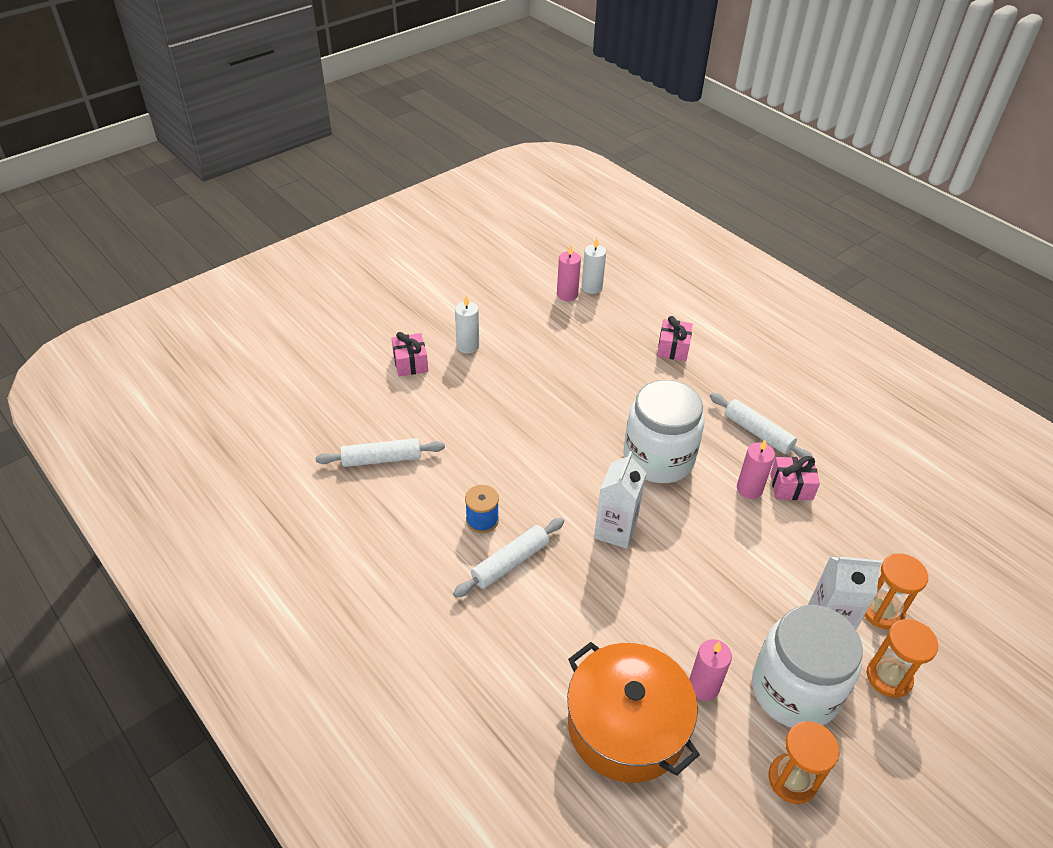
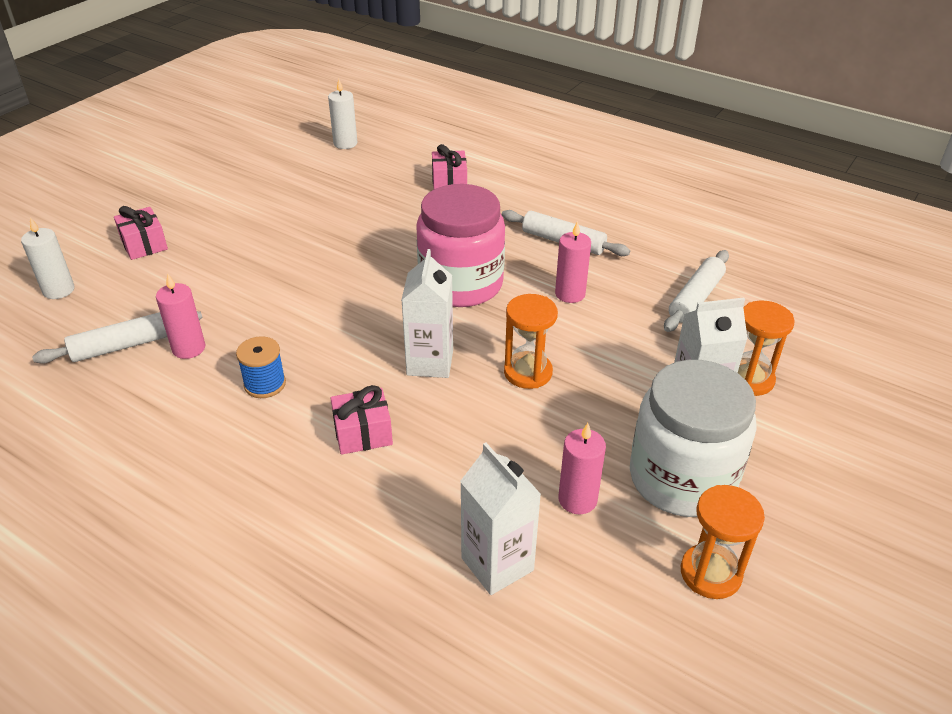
camera: 15 degrees left, 5 degrees down
white rolling pin [453,518,564,598] -> white rolling pin moved to [664,250,729,332]
white candle [455,296,479,354] -> white candle moved to [21,217,75,299]
pink candle [557,245,581,301] -> pink candle moved to [156,273,205,359]
orange pot [567,642,700,783] -> white carton [460,443,541,595]
white jar [623,380,704,483] -> pink jar [416,184,505,307]
pink gift [770,456,820,500] -> pink gift moved to [331,385,393,455]
orange hourglass [867,619,938,698] -> orange hourglass moved to [504,294,558,389]

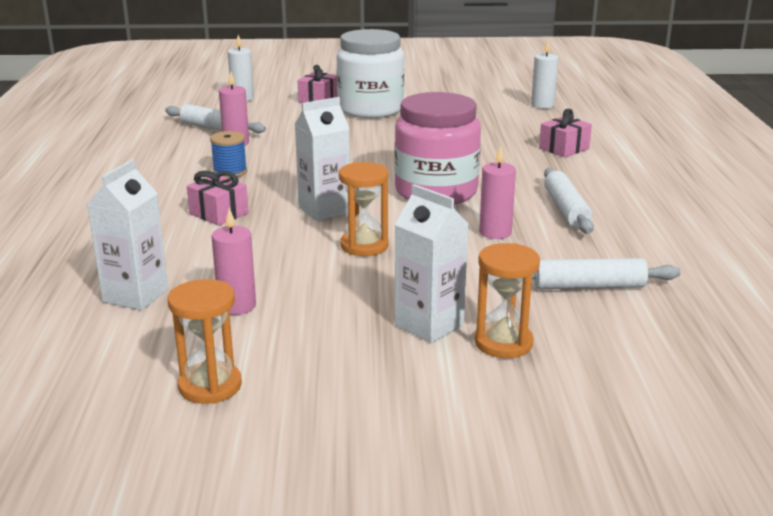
camera: 55 degrees right, 15 degrees down
white jar [630,360,756,517] -> white jar moved to [336,29,404,118]

